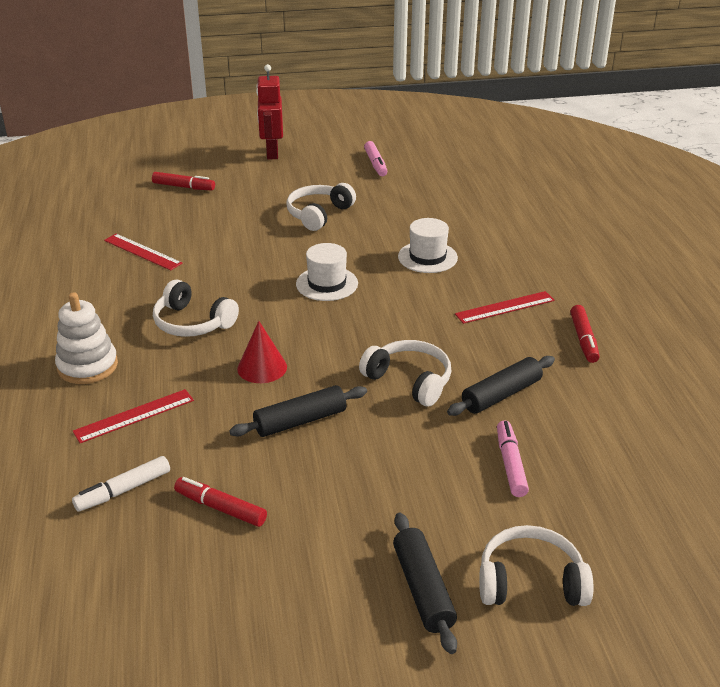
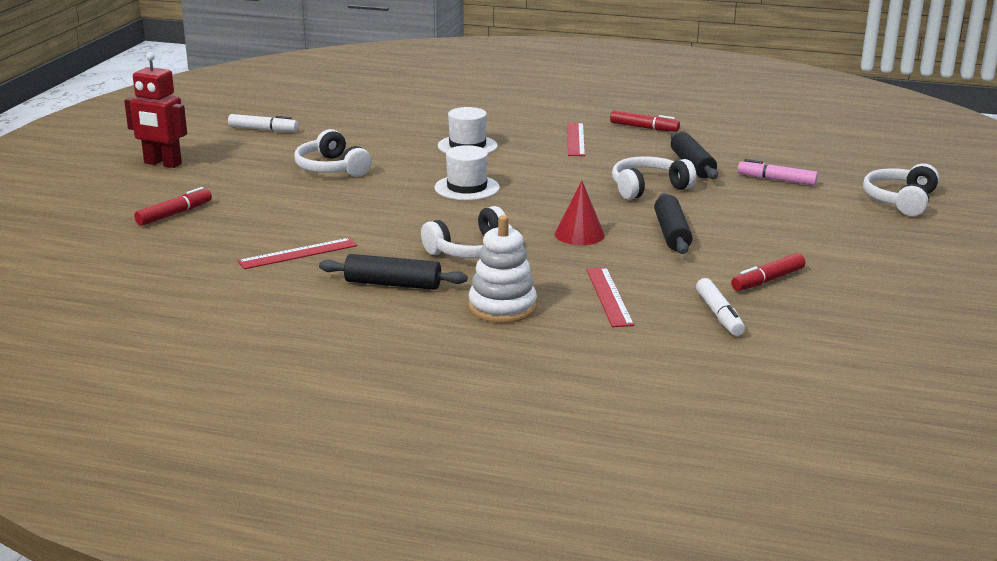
camera: 65 degrees left, 10 degrees down
pink marker [364,141,387,176] -> white marker [228,114,298,131]
black rolling pin [393,513,457,654] -> black rolling pin moved to [319,254,468,290]

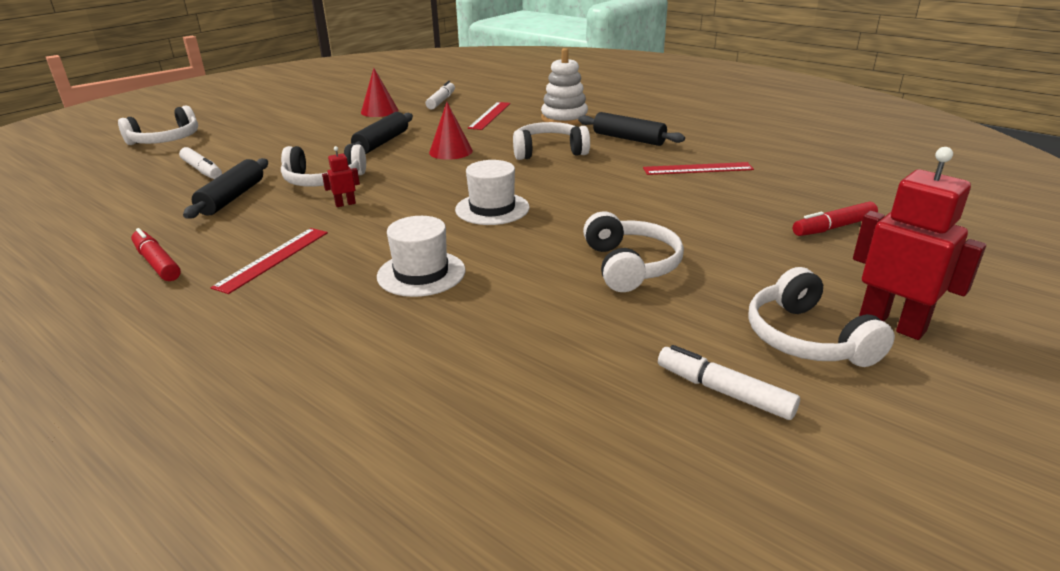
camera: 155 degrees left, 5 degrees up
red marker [731,253,805,291] -> red cone [361,68,398,117]
pink marker [738,159,818,186] -> white marker [179,147,222,179]
none -> red robot [322,146,360,207]
none -> white headphones [748,267,895,367]

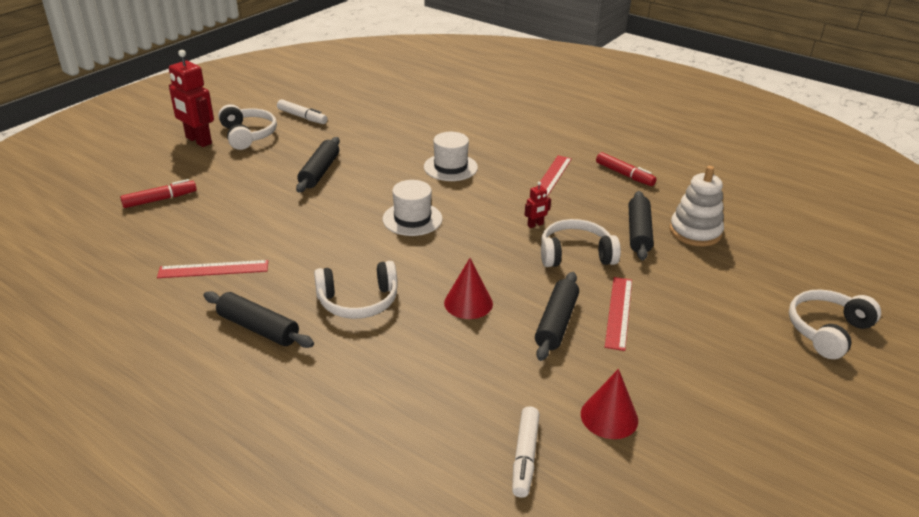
camera: 175 degrees right, 5 degrees up
white marker [179,147,222,179] -> none
red ruler [468,102,511,130] -> red ruler moved to [605,277,632,351]
white stacking toy [541,48,588,125] -> white stacking toy moved to [669,166,724,246]
white headphones [583,211,684,292] -> black rolling pin [296,137,340,193]

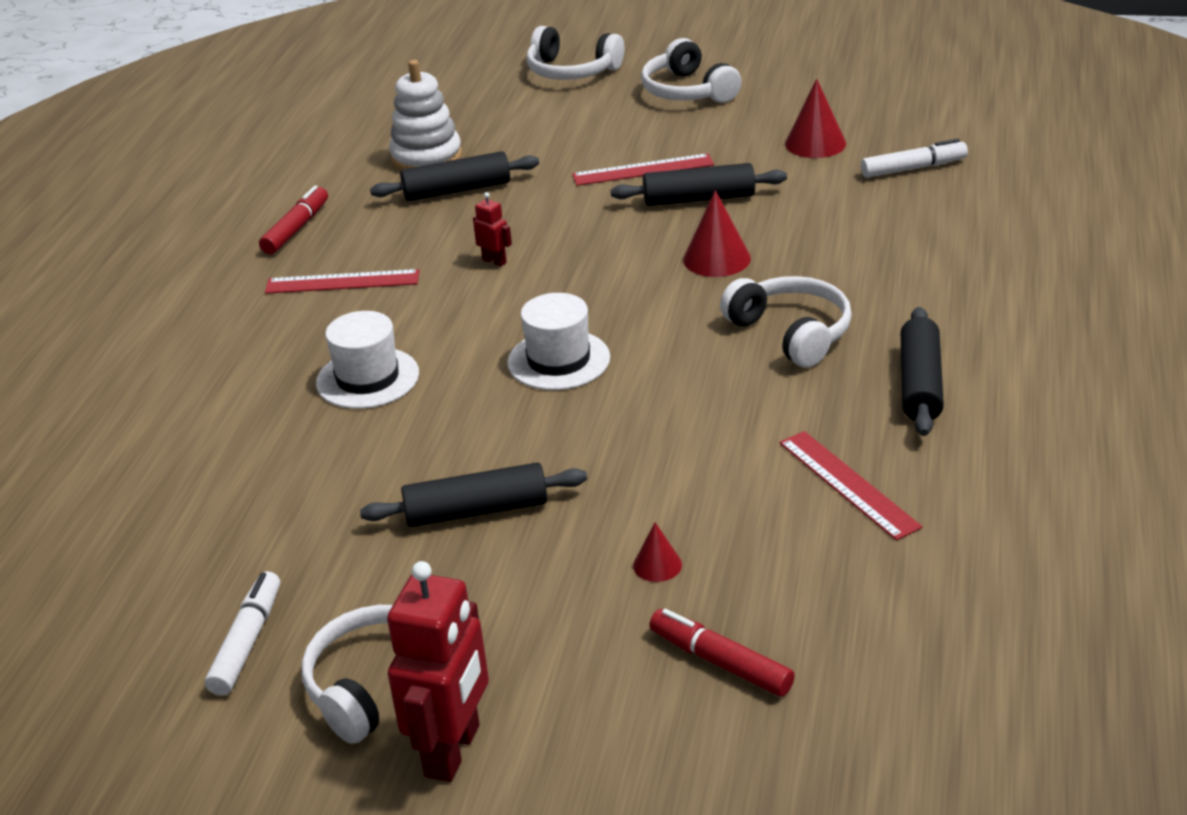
camera: 110 degrees left, 0 degrees up
white headphones [541,219,621,267] -> white headphones moved to [641,38,742,103]
none -> red cone [633,522,682,582]

